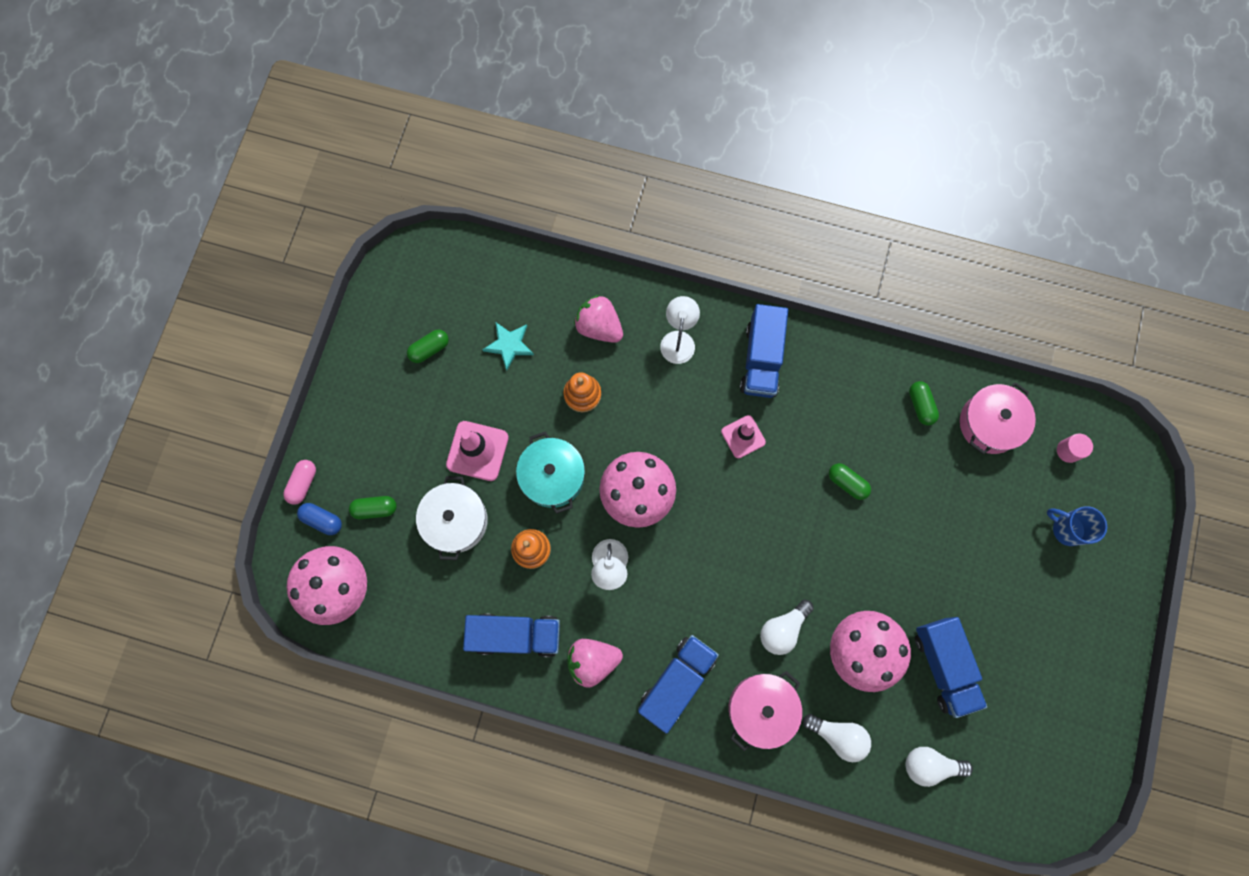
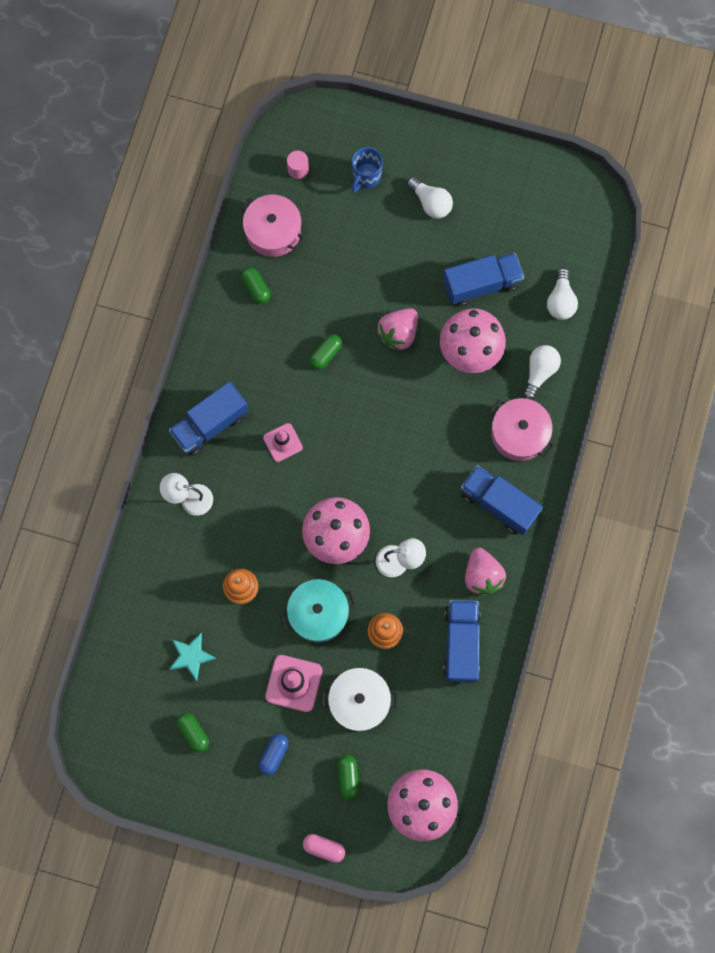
camera: 90 degrees left, 0 degrees up
blue capsule [297,503,342,535] -> blue capsule moved to [258,734,289,775]
pink strawberry [574,295,623,343] -> pink strawberry moved to [376,308,418,351]
blue truck [740,304,788,398] -> blue truck turned 135 degrees clockwise [169,381,249,456]
white light bulb [760,600,814,655] -> white light bulb moved to [407,177,453,218]
green capsule [909,381,939,426] -> green capsule turned 75 degrees clockwise [241,267,270,304]

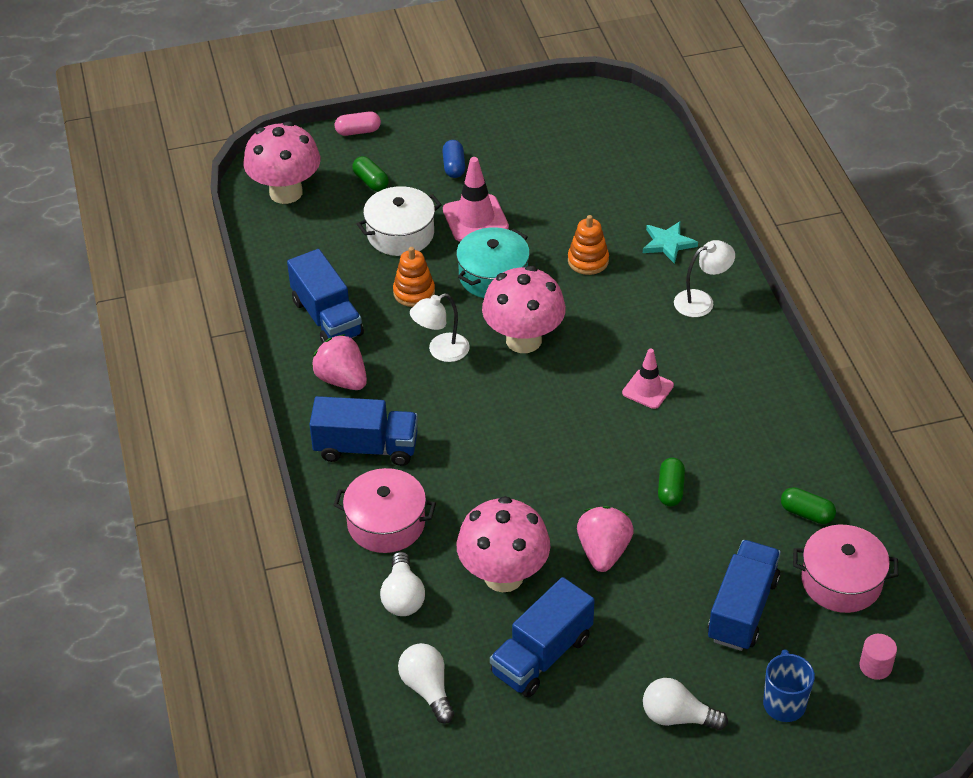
camera: 150 degrees right, 30 degrees down
blue truck [169,381,249,456] -> blue truck moved to [708,540,781,651]
turquoise star [169,633,217,681] -> turquoise star moved to [643,221,698,264]
green capsule [177,713,209,752] -> none

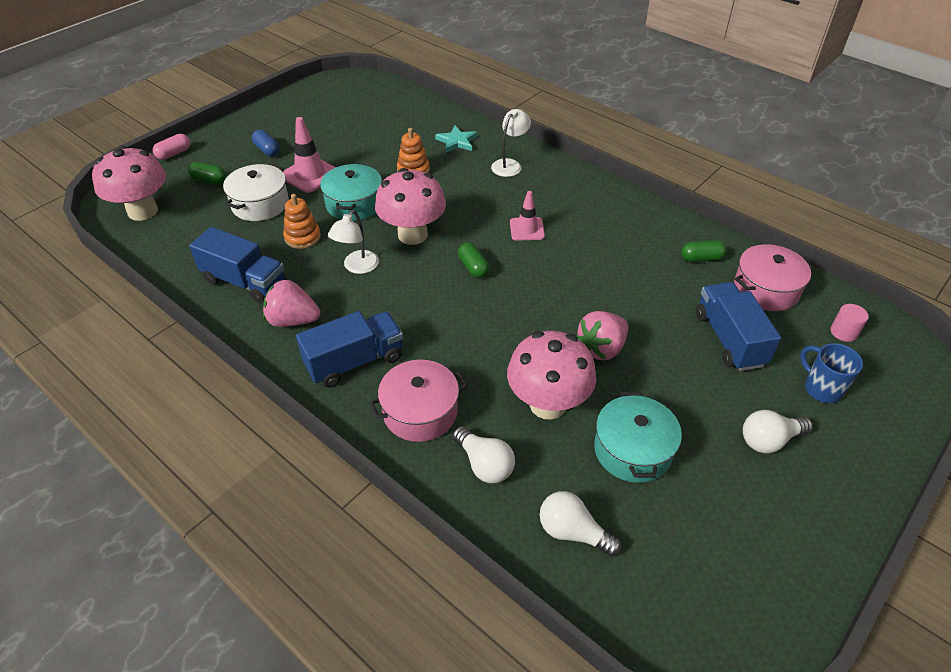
camera: 35 degrees left, 0 degrees up
blue truck [490,577,595,698] -> turquoise pot [594,392,682,483]
pink strawberry [577,506,634,572] -> pink strawberry turned 105 degrees counterclockwise [576,311,628,360]
green capsule [658,458,685,506] -> green capsule moved to [458,242,489,278]

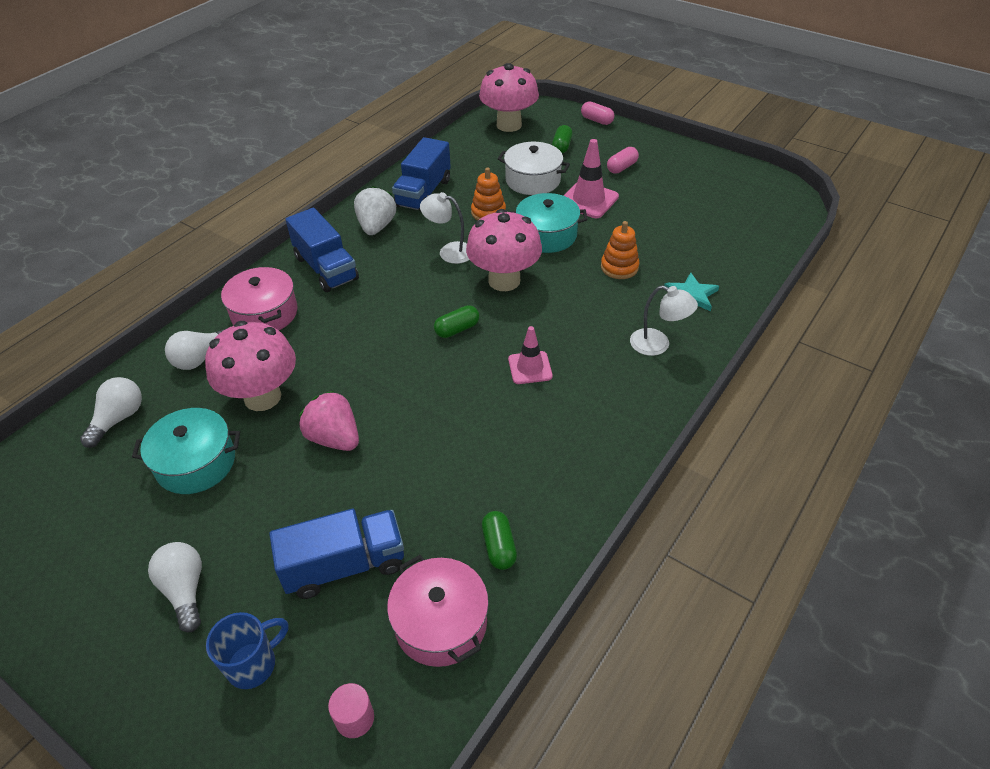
camera: 85 degrees right, 0 degrees up
blue capsule [252,130,279,156] -> pink capsule [607,147,639,174]
pink strawberry [263,279,321,327] -> white strawberry [354,186,396,235]

